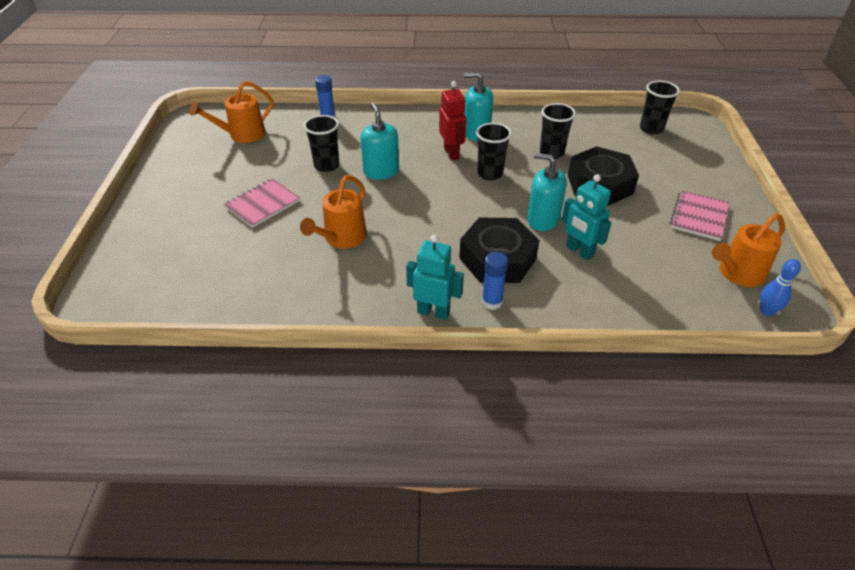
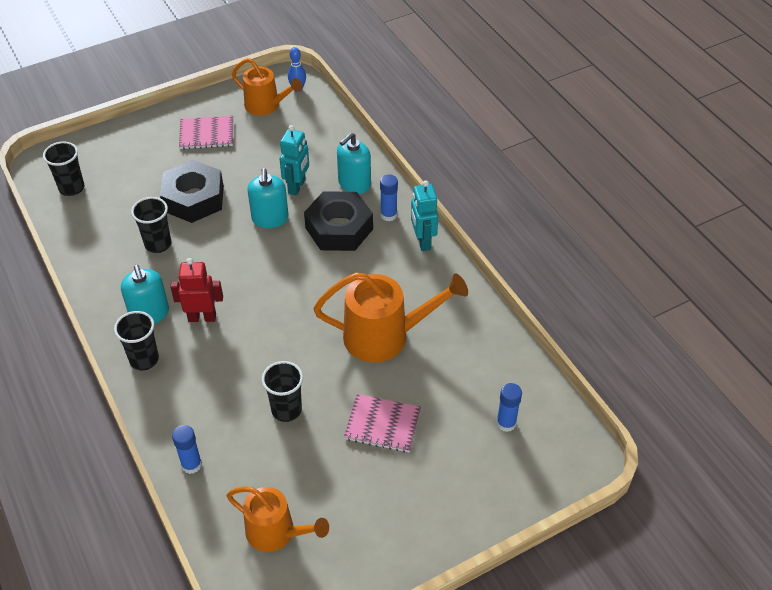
camera: 120 degrees left, 5 degrees up
orange watering can [300,175,367,248] -> orange watering can [314,272,468,363], size x1.51
turquoise soap dispenser [360,103,399,180] -> turquoise soap dispenser moved to [337,132,371,194]
red robot [439,81,466,161] -> red robot turned 45 degrees clockwise [170,258,223,322]
black cup [476,123,512,181] -> black cup moved to [114,311,159,370]
none -> blue glue stick [496,383,522,432]

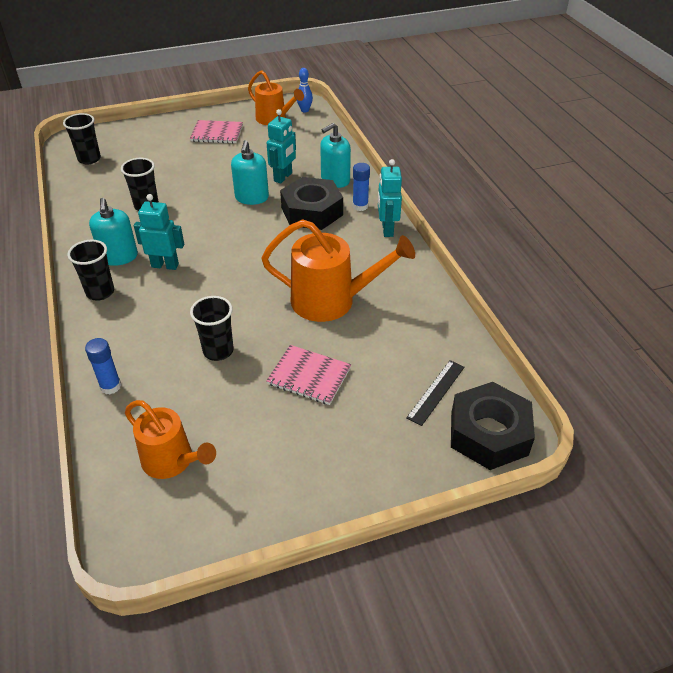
camera: 10 degrees right, 5 degrees down
black nut [160,160,224,223] -> black nut moved to [451,382,535,470]
red robot [170,258,223,322] -> turquoise robot [134,194,184,270]
blue glue stick [496,383,522,432] -> black ruler [406,360,465,426]

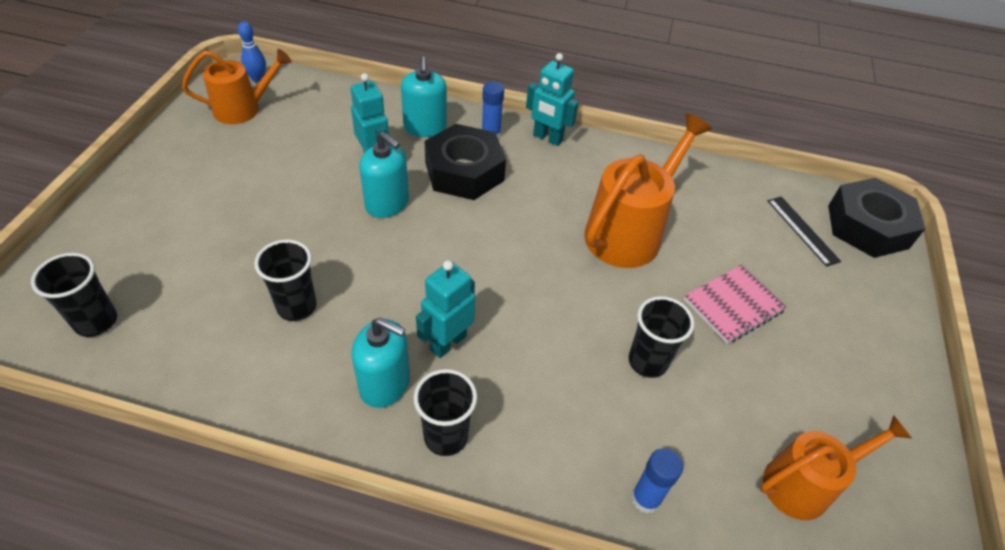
camera: 60 degrees left, 5 degrees up
pink notebook [190,120,243,144] -> none

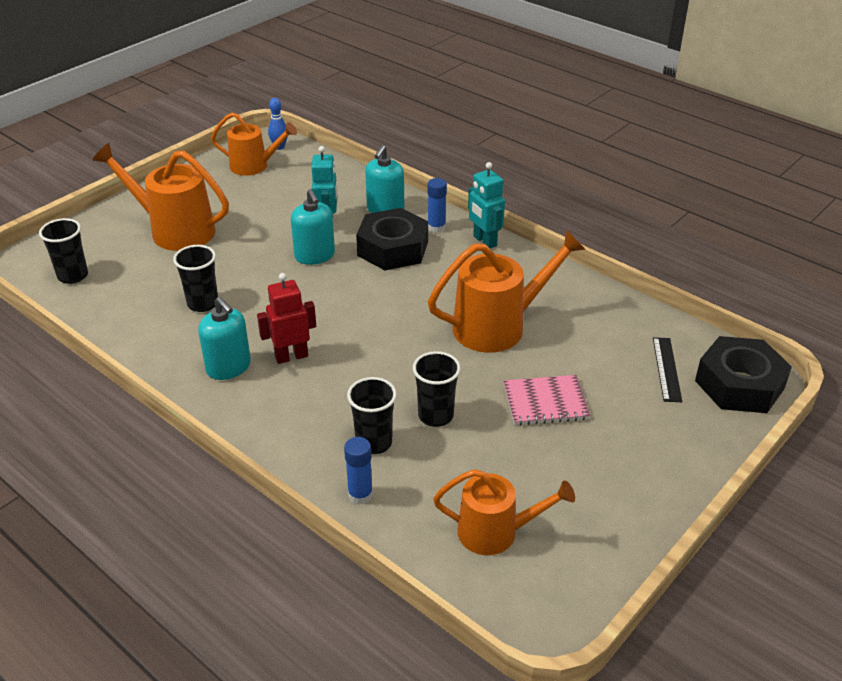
camera: 30 degrees right, 10 degrees down
black cup [414,369,477,456] -> black cup moved to [347,377,397,454]
turquoise robot [416,260,475,358] -> red robot [257,273,316,364]
none -> orange watering can [92,143,229,251]

